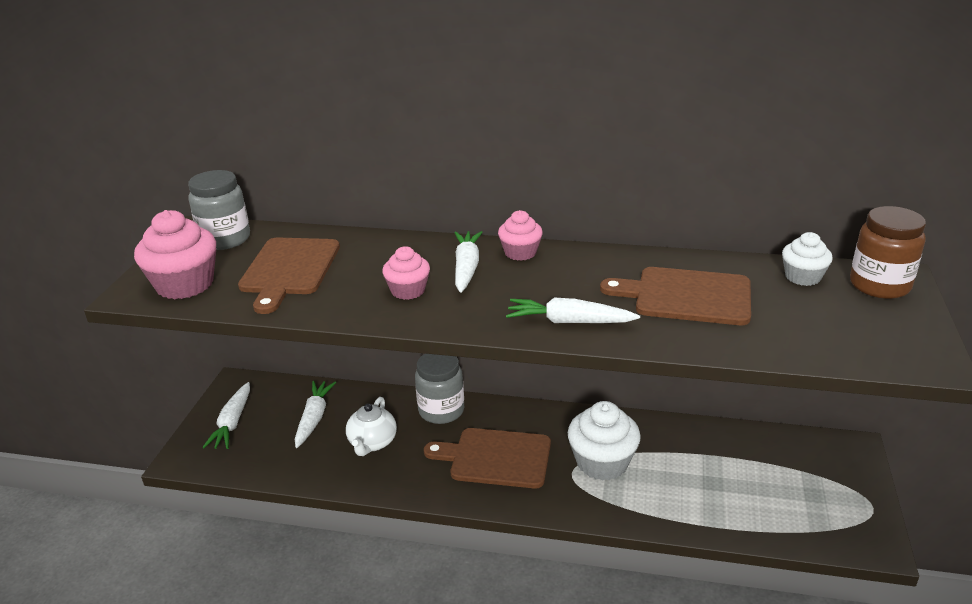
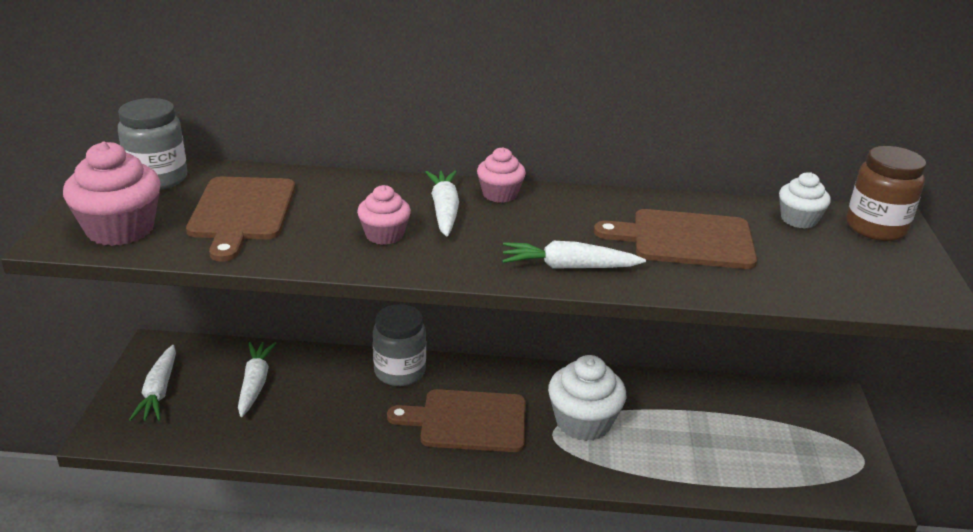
camera: 10 degrees left, 0 degrees up
white teapot [346,397,397,456] -> none

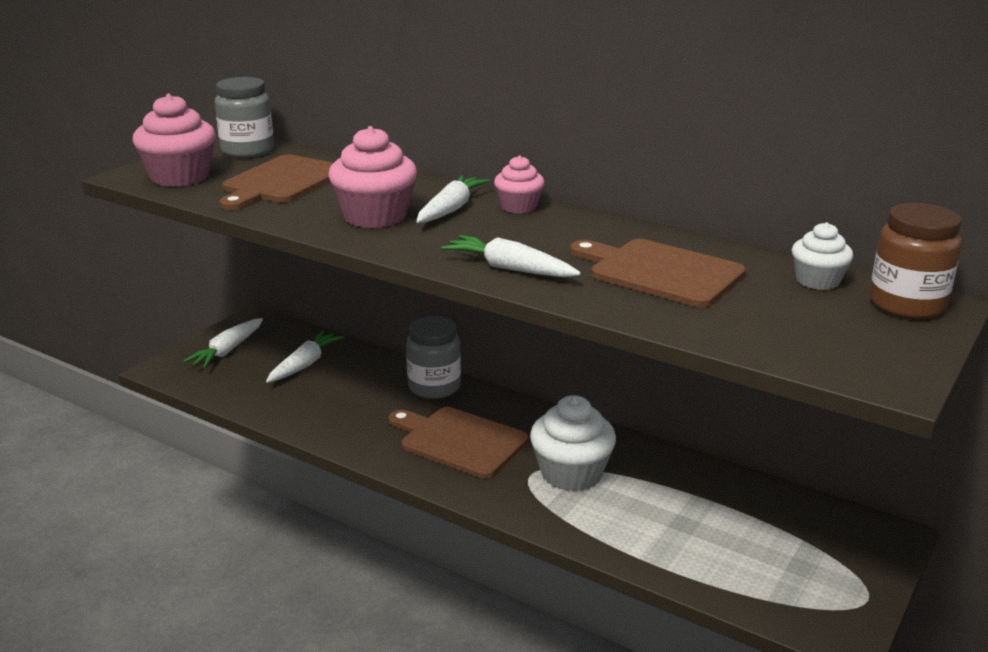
camera: 30 degrees right, 5 degrees down
pink cupcake [357,185,411,245] -> pink cupcake [328,126,417,228], size x1.69

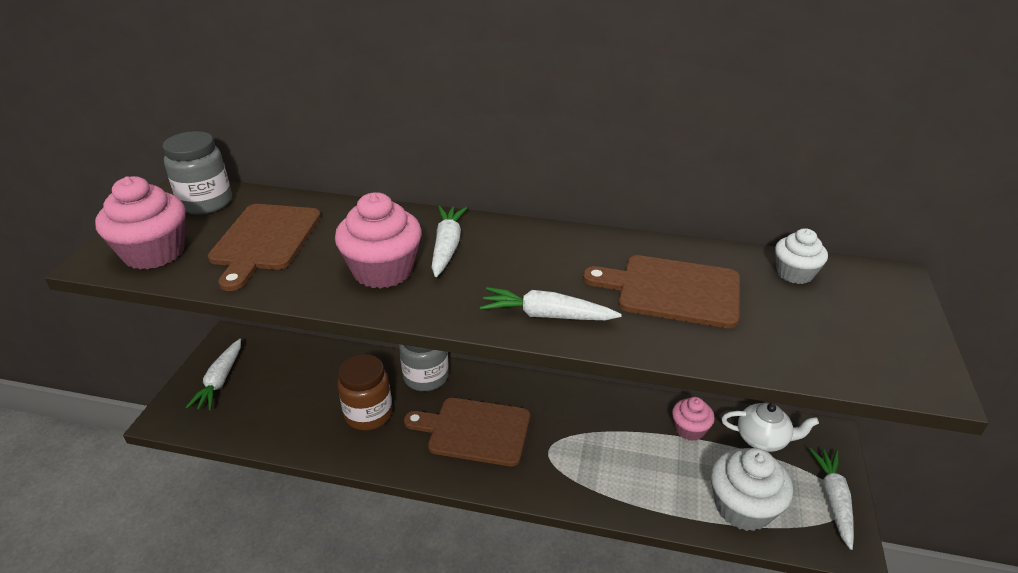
camera: 20 degrees left, 10 degrees up
white carrot [266,331,344,383] -> white carrot moved to [809,448,854,550]
pink cupcake [494,156,545,214] -> pink cupcake moved to [672,397,715,441]
white cupcake [530,395,616,492] -> white cupcake moved to [711,448,793,531]
brown jar [870,203,962,319] -> brown jar moved to [337,354,392,431]
none -> white teapot [722,403,819,452]

